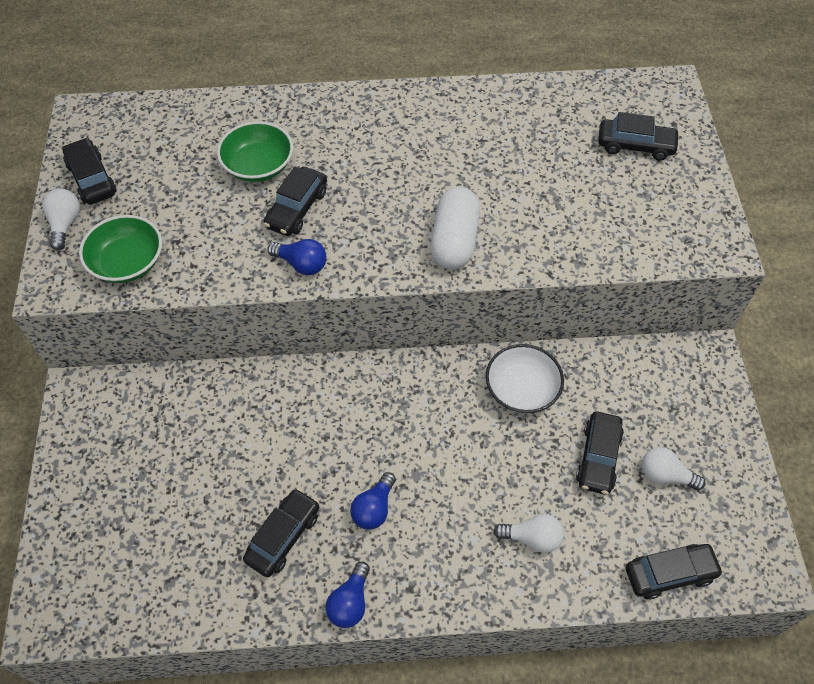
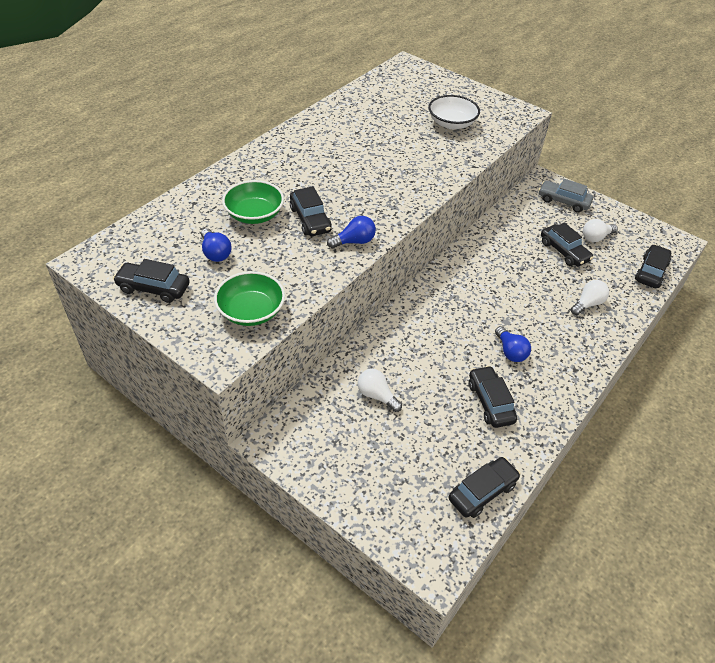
camera: 50 degrees left, 10 degrees down
white light bulb [42,189,80,250] -> white light bulb moved to [358,369,402,412]
blue light bulb [325,562,370,628] -> blue light bulb moved to [201,228,231,262]
white capsule [430,187,480,269] -> none
white bowl [486,344,564,413] -> white bowl moved to [428,95,480,129]
black car [598,112,680,161] -> black car moved to [449,457,520,518]
none -> grey car [539,179,593,213]

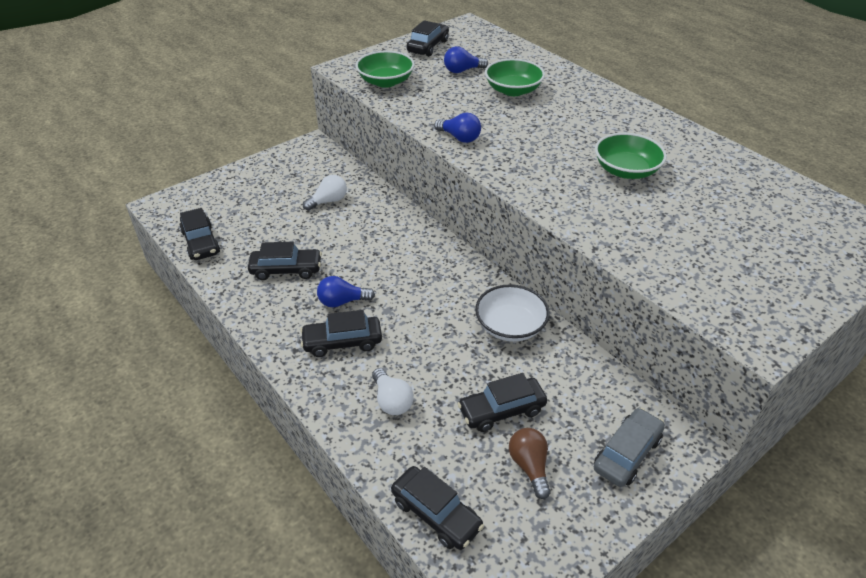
camera: 105 degrees right, 5 degrees down
black car [290,186,332,236] -> black car moved to [300,310,382,357]
blue light bulb [327,216,376,248] -> blue light bulb turned 45 degrees counterclockwise [434,113,481,143]
white bowl [428,95,480,129] -> white bowl moved to [475,284,550,342]
white light bulb [583,219,618,242] -> brown light bulb [509,428,551,499]
none -> green bowl [595,133,667,179]

